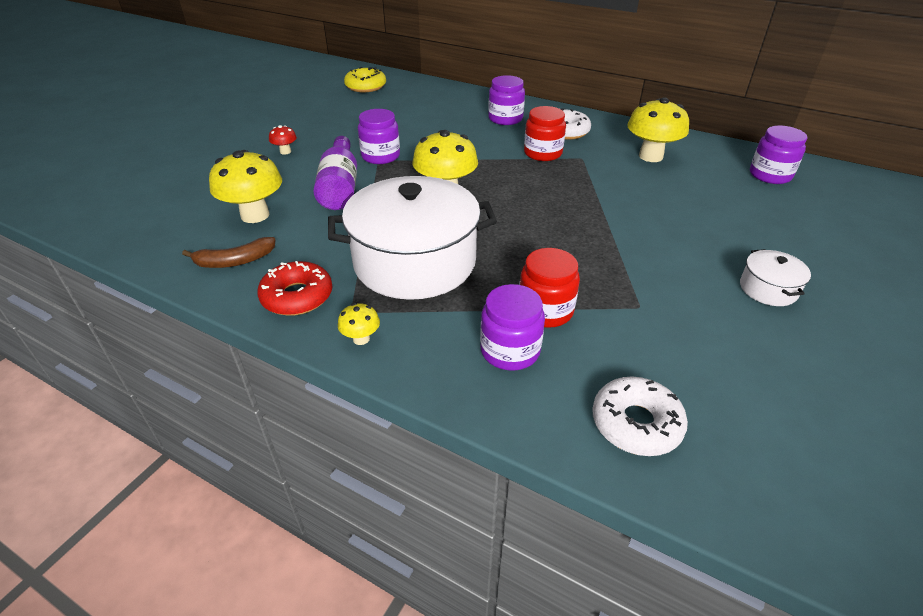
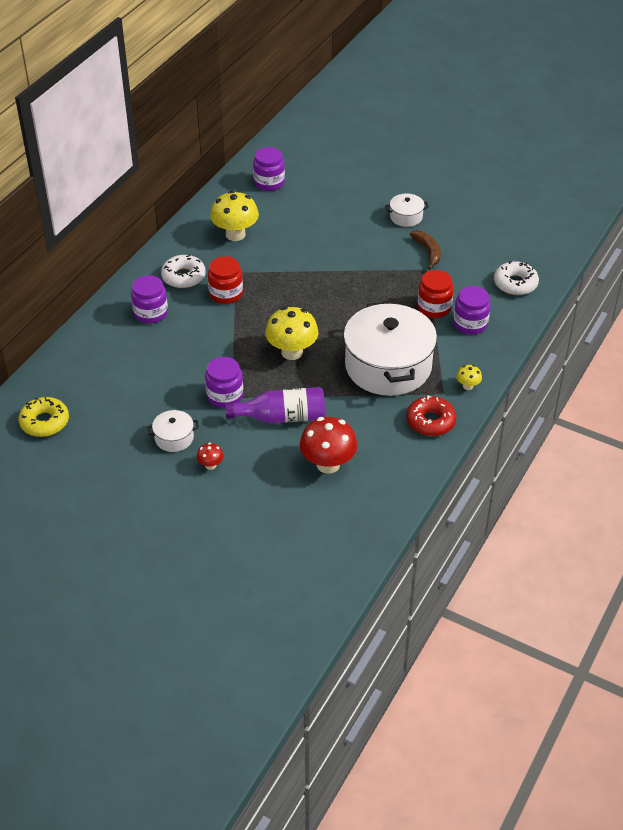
camera: 90 degrees left, 5 degrees up
brown banana [182,237,276,268] -> brown banana moved to [410,230,441,270]
yellow mushroom [209,150,282,223] -> red mushroom [300,417,358,474]
none -> white pot [148,410,199,452]

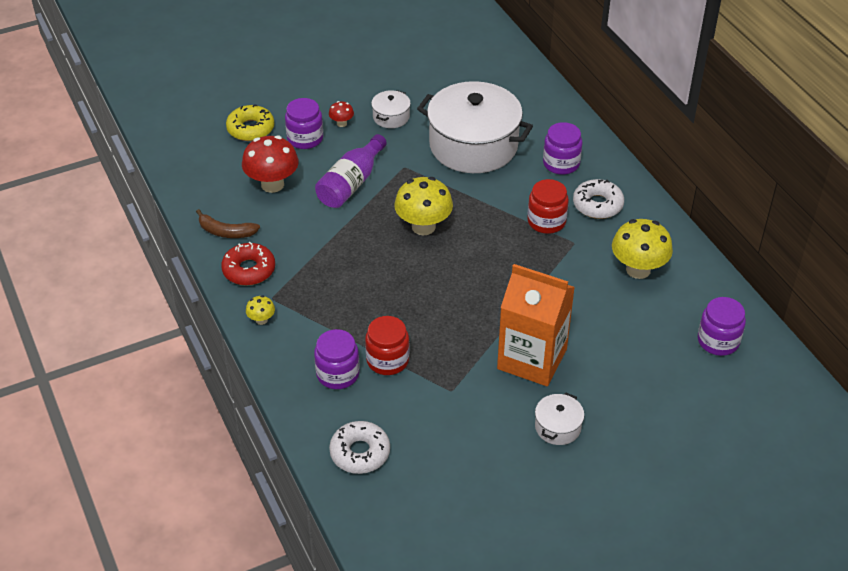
camera: 125 degrees right, 0 degrees up
yellow donut [19,397,69,437] -> yellow donut moved to [226,104,274,141]
purple jar [205,357,243,408] -> purple jar moved to [285,98,323,149]
white pot [343,301,437,396] -> white pot moved to [417,81,533,173]
brown banana [410,230,441,270] -> brown banana moved to [196,209,260,238]
none -> orange carton [497,264,575,386]

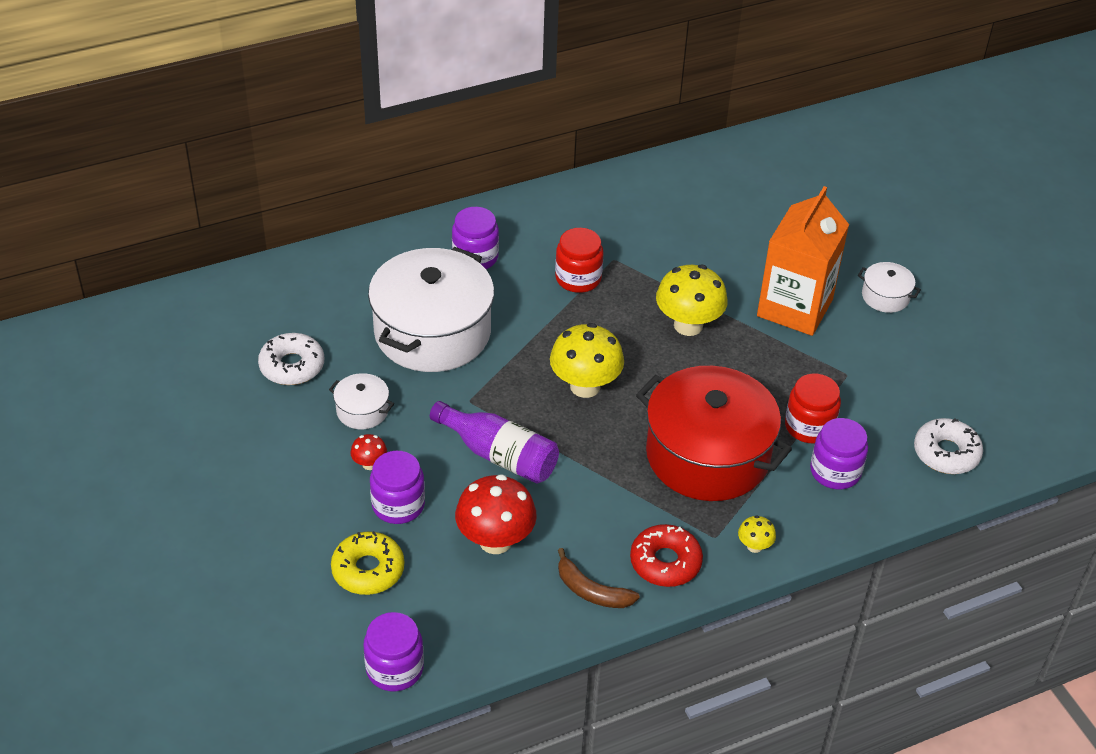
camera: 90 degrees left, 0 degrees up
brown banana [196,209,260,238] -> brown banana turned 105 degrees clockwise [558,548,640,608]
white donut [573,179,624,219] -> white donut moved to [258,333,324,385]
yellow mushroom [612,219,673,279] -> yellow mushroom moved to [656,265,728,336]
purple jar [698,297,746,356] -> purple jar moved to [363,612,424,691]
none -> red pot [636,366,792,501]

